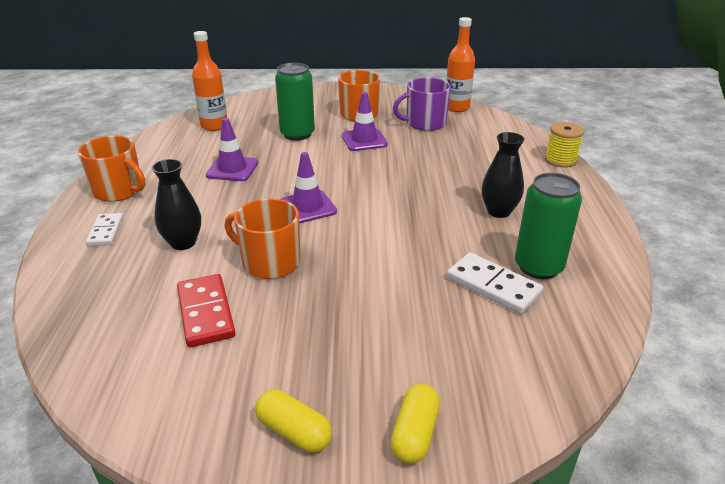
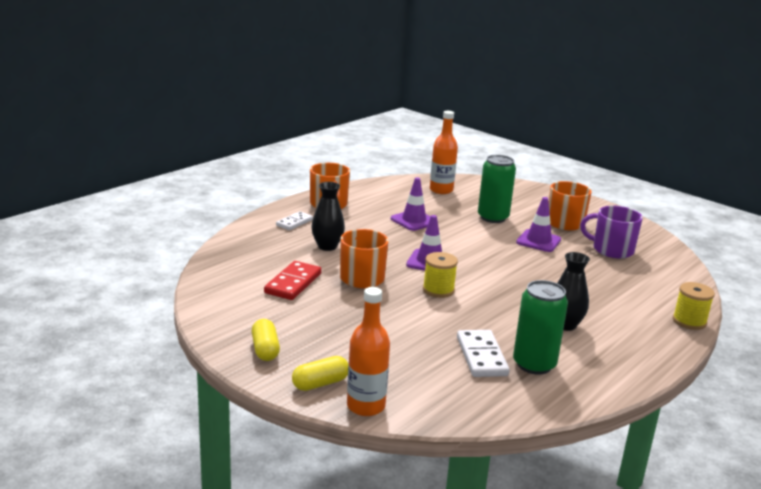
camera: 40 degrees right, 10 degrees down
orange bottle [446,17,475,112] -> orange bottle moved to [347,287,390,416]
none -> yellow spool [423,252,458,298]

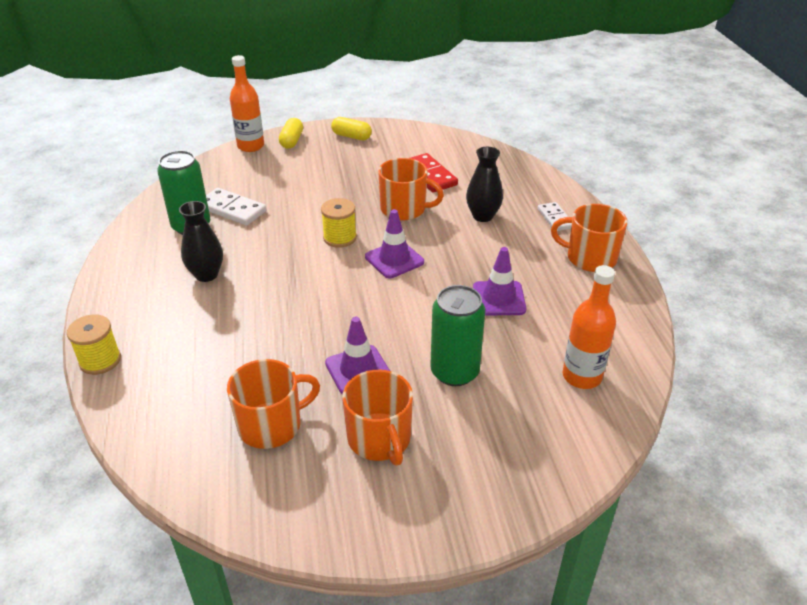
camera: 130 degrees right, 15 degrees up
purple mug [580,206,643,258] -> orange mug [227,359,320,449]

